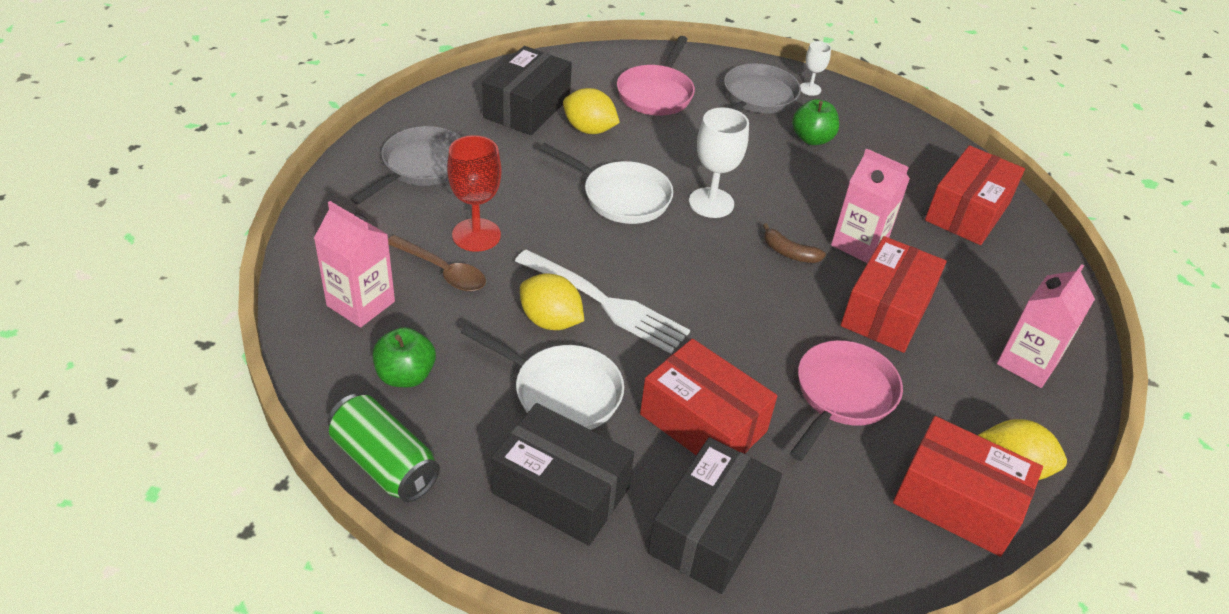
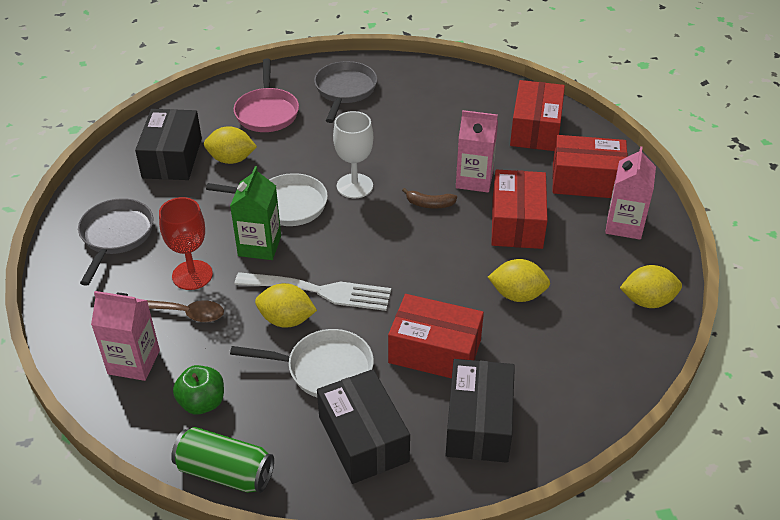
camera: 20 degrees left, 0 degrees up
black box [491,403,634,546] -> black box turned 60 degrees clockwise [317,369,410,484]
pink pan [790,340,903,461] -> yellow lemon [488,259,550,302]
green apple [792,99,839,145] -> none
white goblet [800,41,831,96] -> none
red box [893,416,1043,557] -> red box moved to [552,135,628,198]
none -> green carton [230,166,281,260]

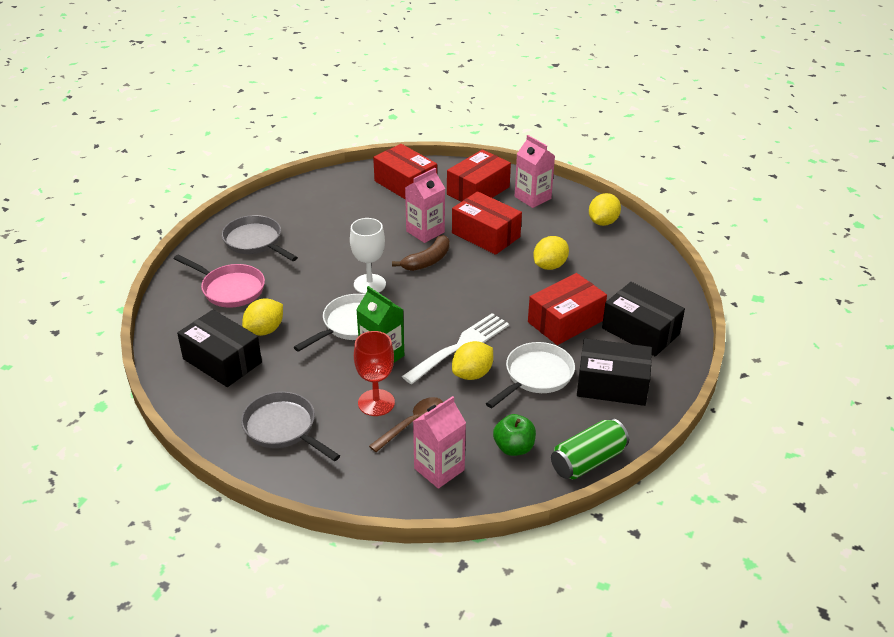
camera: 55 degrees left, 5 degrees down
brown banana [402,188,457,209] -> brown banana [392,235,450,271], size x1.50

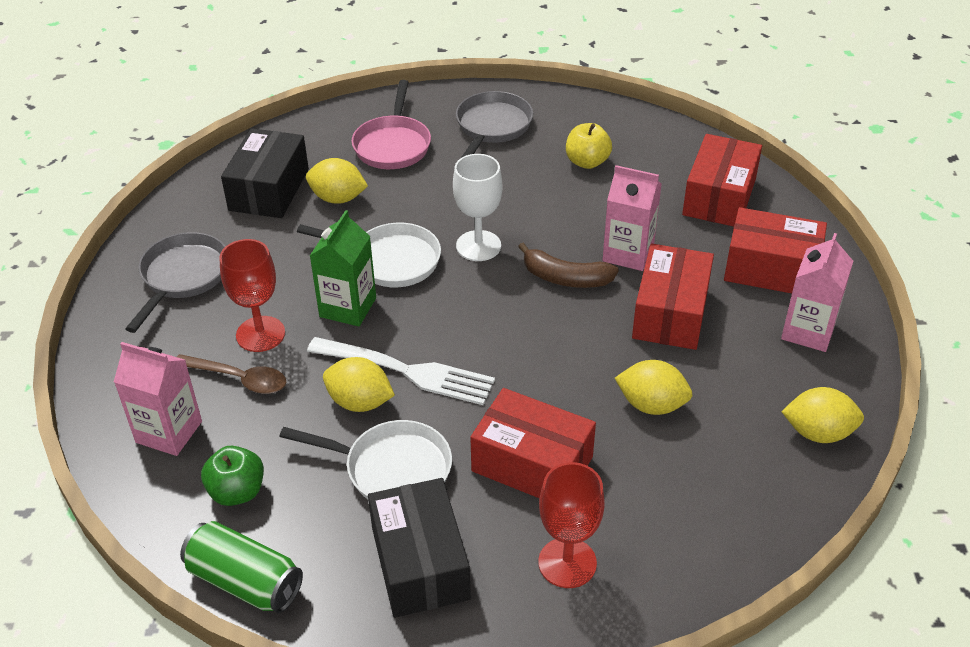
camera: 65 degrees right, 5 degrees up
black box [602,282,685,356] -> red goblet [538,462,605,588]
none -> yellow apple [566,123,612,169]

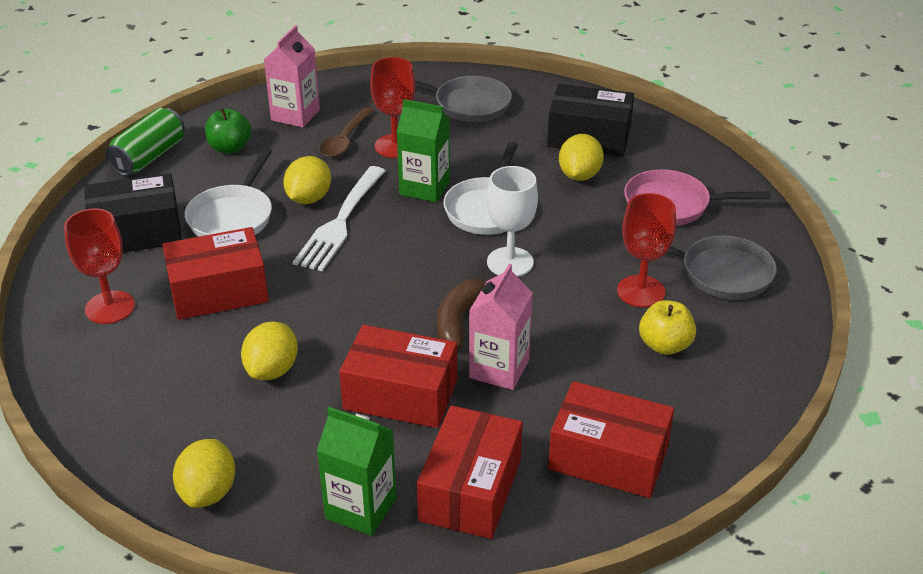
camera: 90 degrees right, 5 degrees down
red box [470,388,596,498] -> red box turned 45 degrees clockwise [162,227,269,320]
pink carton [781,233,853,352] -> green carton [317,407,396,536]
none -> red goblet [617,193,676,307]

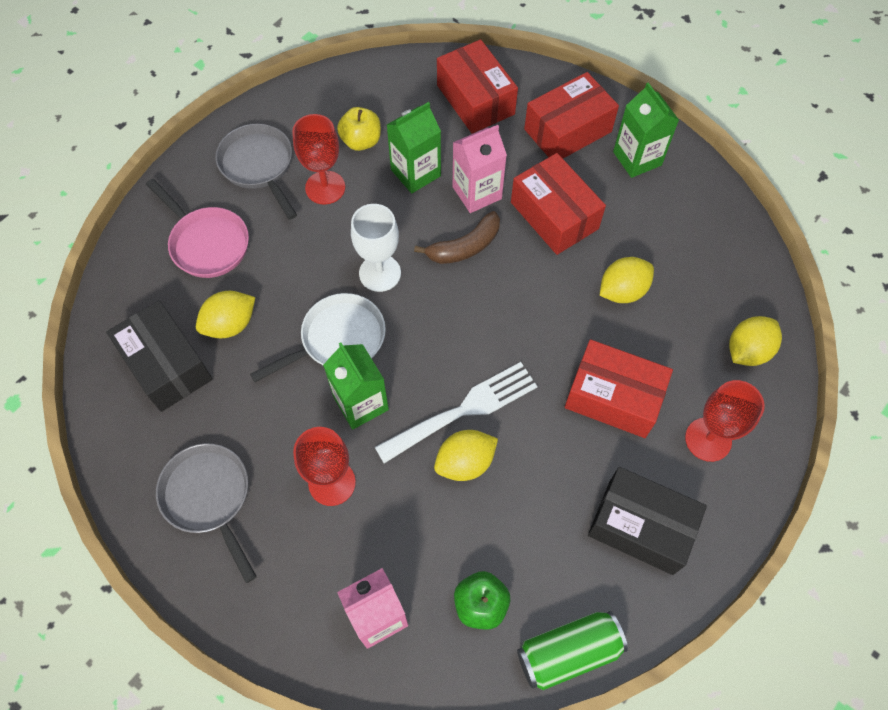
camera: 140 degrees left, 25 degrees up
yellow lemon [173,439,235,508] -> yellow lemon moved to [729,316,782,366]
white pan [185,148,272,237] -> none
brown spoon [320,107,374,157] -> none
none -> green carton [387,102,441,193]

